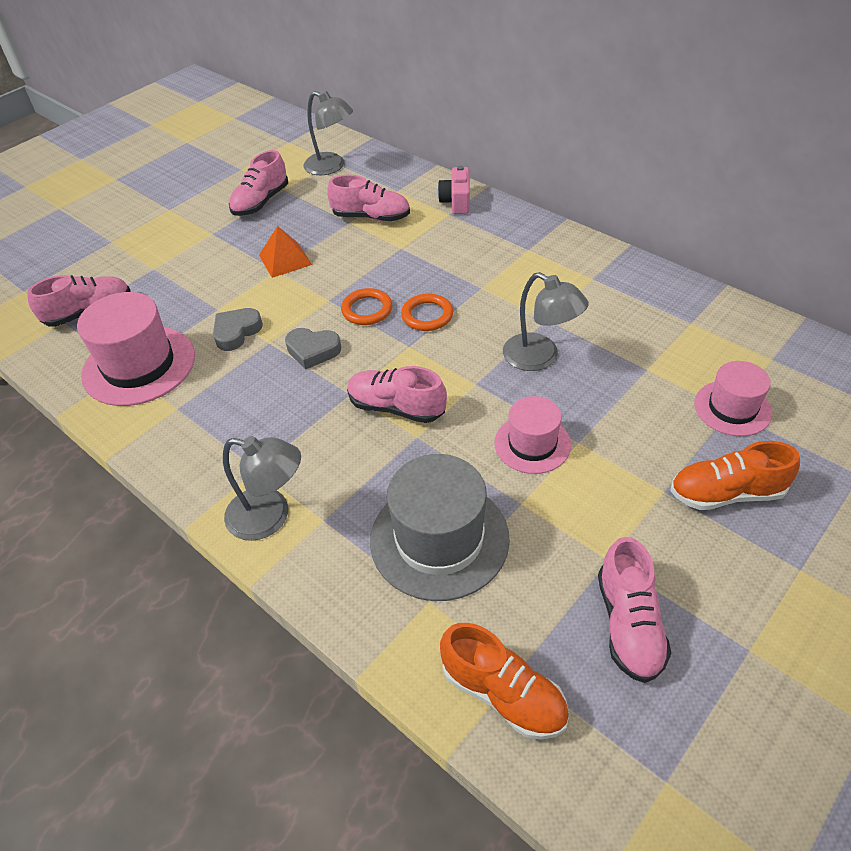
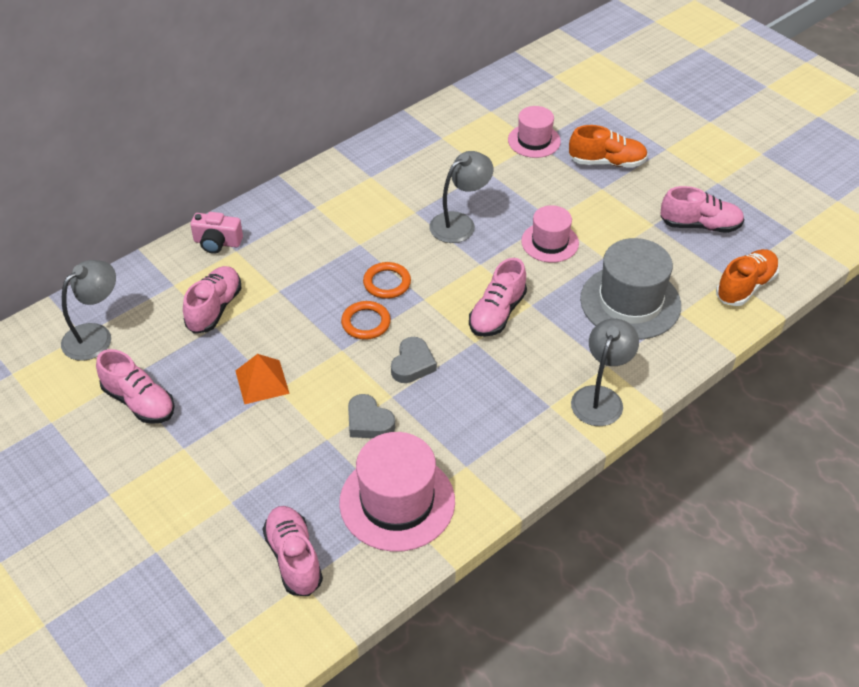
camera: 85 degrees left, 0 degrees up
orange shoe [670,441,800,510] -> orange shoe turned 90 degrees counterclockwise [569,125,648,168]

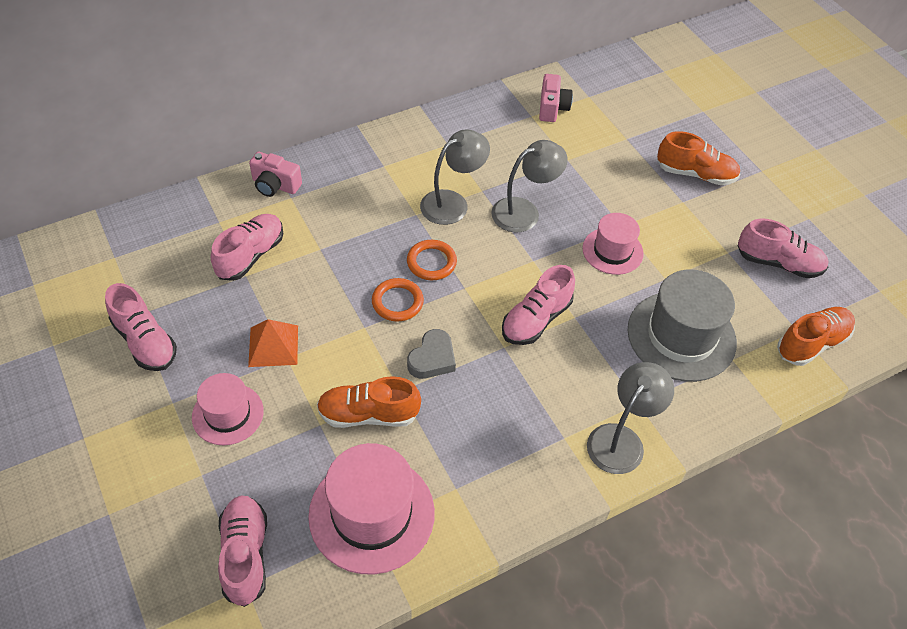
camera: 10 degrees right, 5 degrees up
grey lamp [61,260,116,361] -> grey lamp moved to [420,129,490,225]
grey heart [348,394,395,438] -> orange shoe [317,376,421,428]
pink hat [508,106,561,158] -> pink hat moved to [192,373,264,445]
none -> pink camera [539,74,573,122]

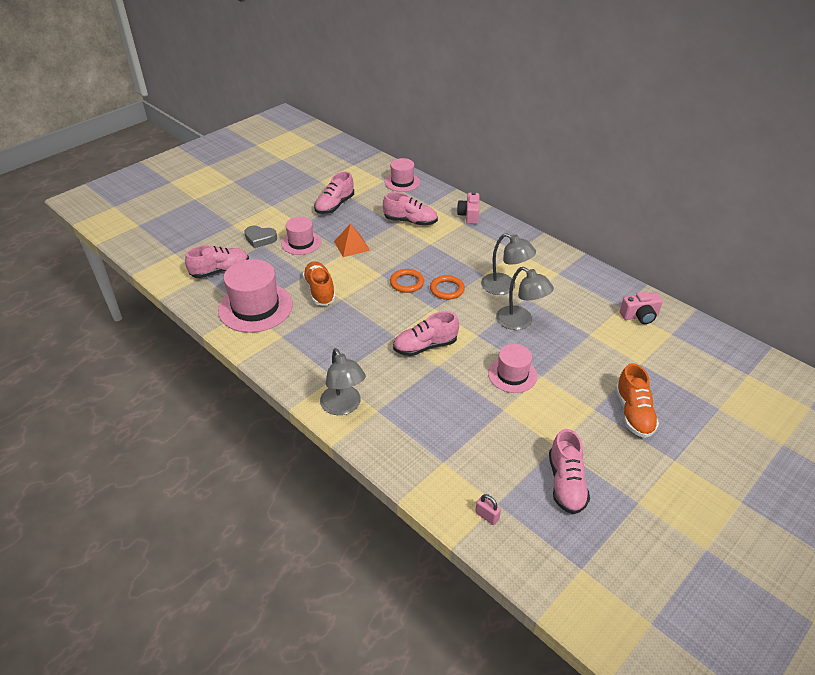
camera: 75 degrees right, 10 degrees down
grey heart [407,329,456,379] -> grey heart moved to [244,226,277,248]
pink shoe [502,265,575,345] -> pink shoe turned 45 degrees counterclockwise [393,311,459,356]
grey lamp [587,362,674,474] -> grey lamp turned 45 degrees clockwise [320,348,366,415]
grey hat [627,269,737,382] -> none
orange shoe [777,307,855,366] -> pink padlock [475,494,501,525]
none -> pink hat [385,158,420,192]

